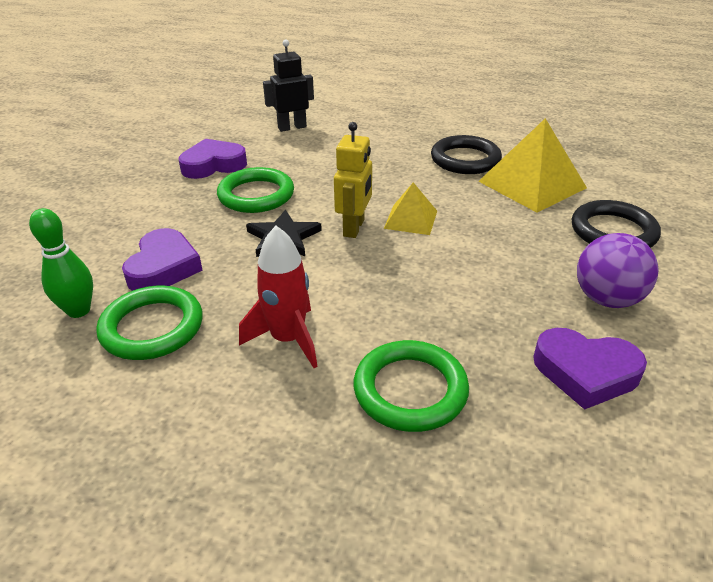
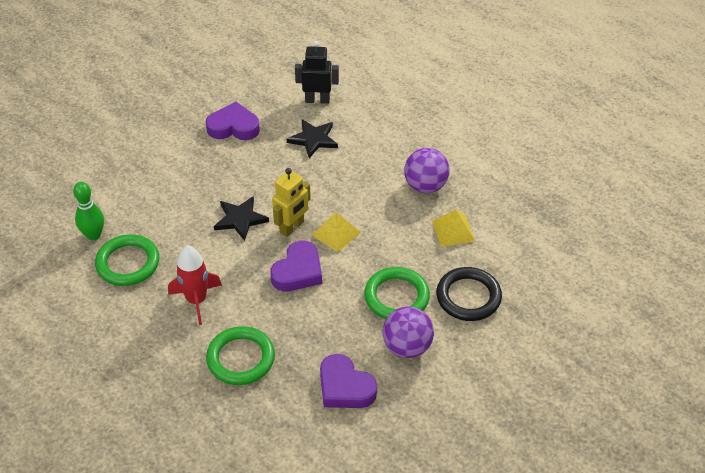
camera: 25 degrees right, 10 degrees up
purple heart [122,228,203,291] -> purple heart moved to [270,241,322,292]
green ring [217,167,294,213] -> green ring moved to [364,267,430,319]
black ring [431,135,502,174] -> purple ball [404,148,450,193]
yellow pyramid [478,118,587,212] -> yellow pyramid [432,210,475,247], size x0.56
none -> black star [287,119,338,158]

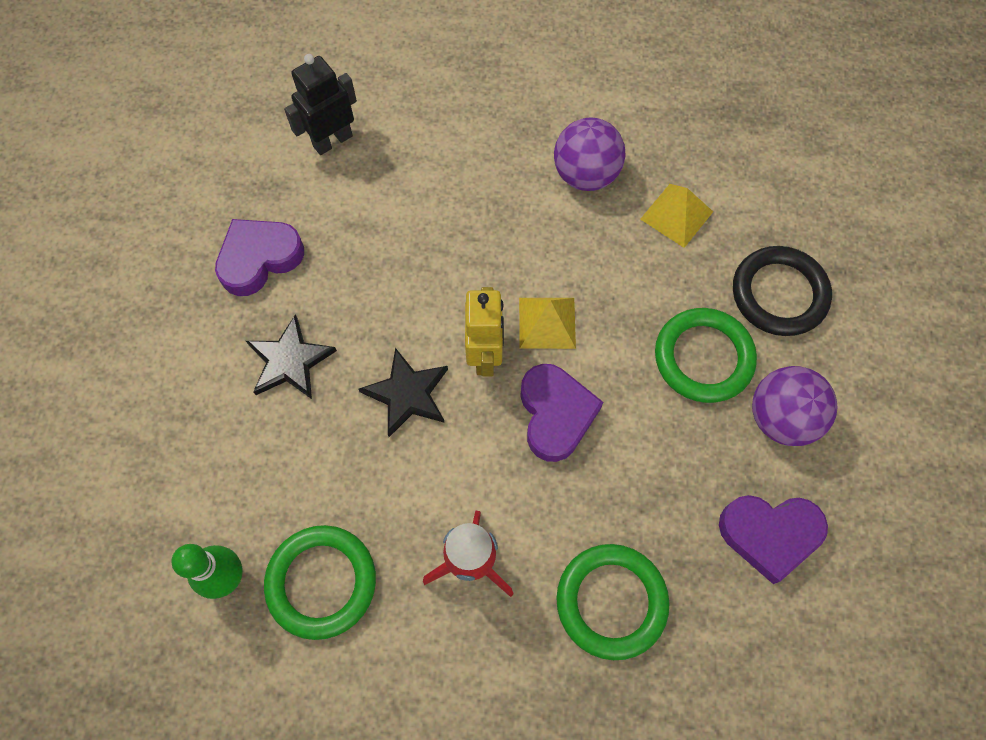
camera: 40 degrees left, 20 degrees up
black star [287,119,338,158] -> black star moved to [246,314,337,399]

